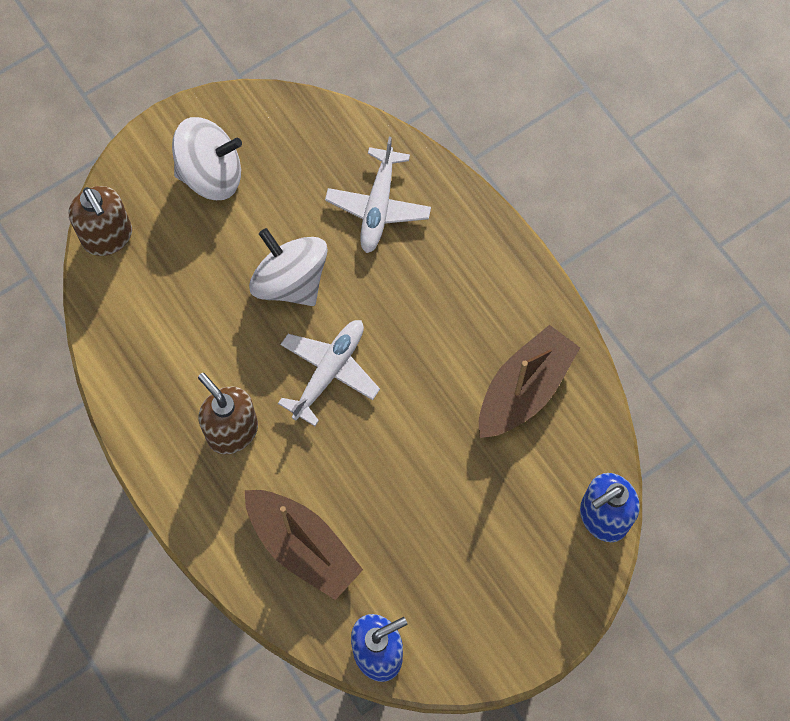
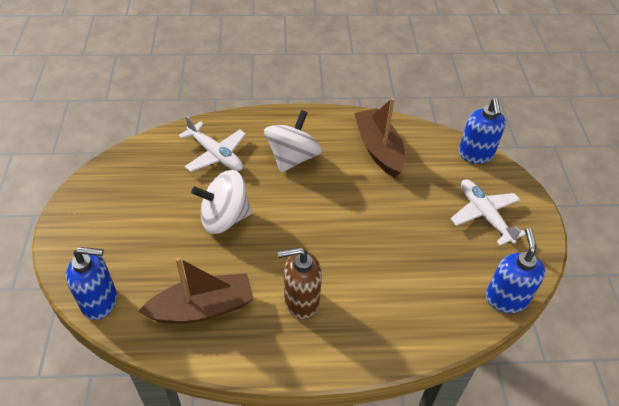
camera: 60 degrees left, 20 degrees down
brown soap dispenser [68,186,132,256] -> blue soap dispenser [66,247,117,320]
white spinning top [172,117,242,200] -> white spinning top moved to [264,110,322,173]
brown boat [245,490,363,600] -> brown boat moved to [138,257,254,324]
white plane [278,320,380,426] -> white plane moved to [451,179,526,245]

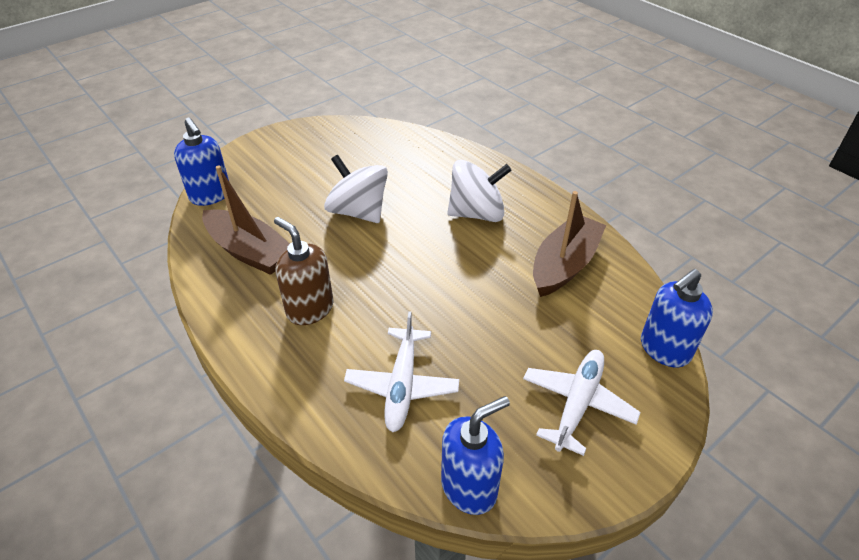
camera: 55 degrees right, 5 degrees down
white plane [178,115,246,172] -> white plane moved to [344,311,459,432]

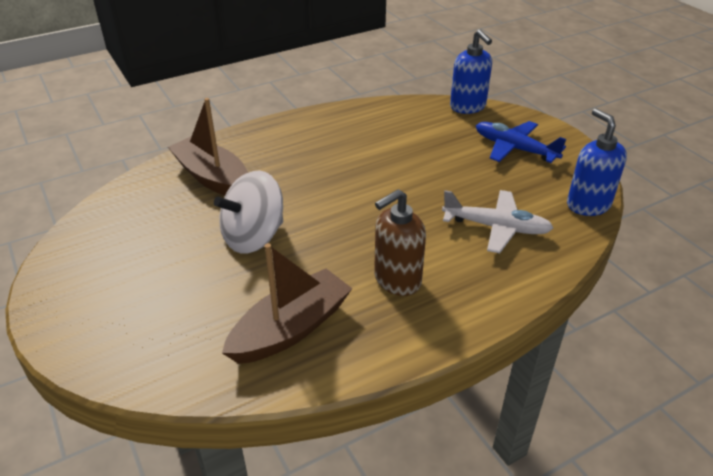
camera: 80 degrees left, 5 degrees down
blue soap dispenser [174,118,229,206] -> none
white spinning top [447,160,512,222] -> none
white plane [523,350,641,456] -> blue plane [476,121,566,163]
brown boat [533,191,606,297] -> brown boat moved to [168,98,248,195]

